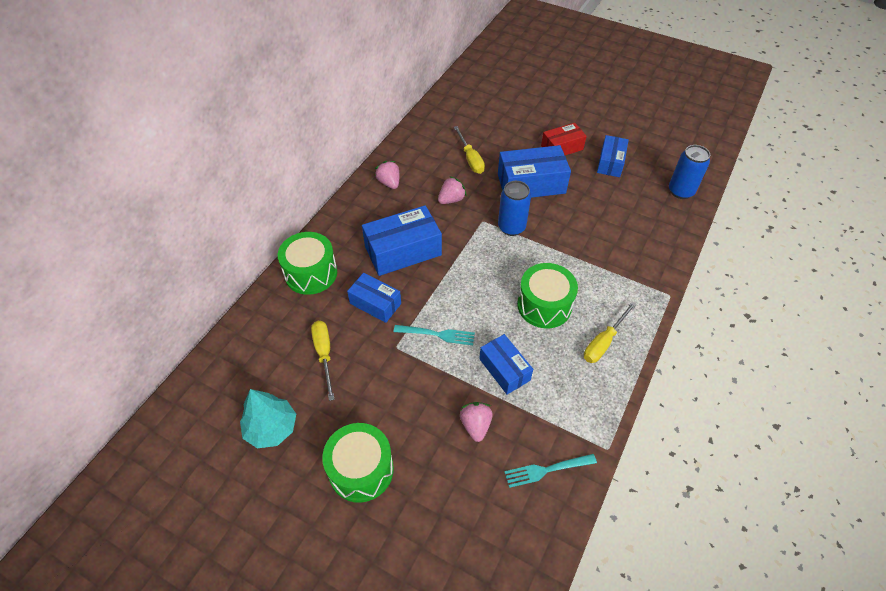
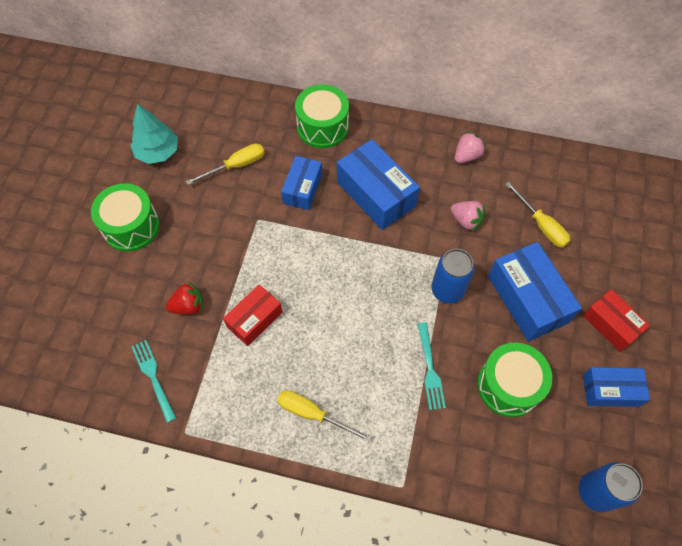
camera: 75 degrees right, 10 degrees up
turquoise fork [394,325,475,345] -> turquoise fork moved to [418,323,446,410]
yellow screwdriver [454,126,485,174] -> yellow screwdriver turned 90 degrees counterclockwise [505,182,570,248]
pink strawberry [460,402,493,442] -> red strawberry [166,282,203,315]
blue box [479,334,533,395] -> red box [223,285,282,346]
green drum [517,263,578,328] -> green drum moved to [477,342,552,417]

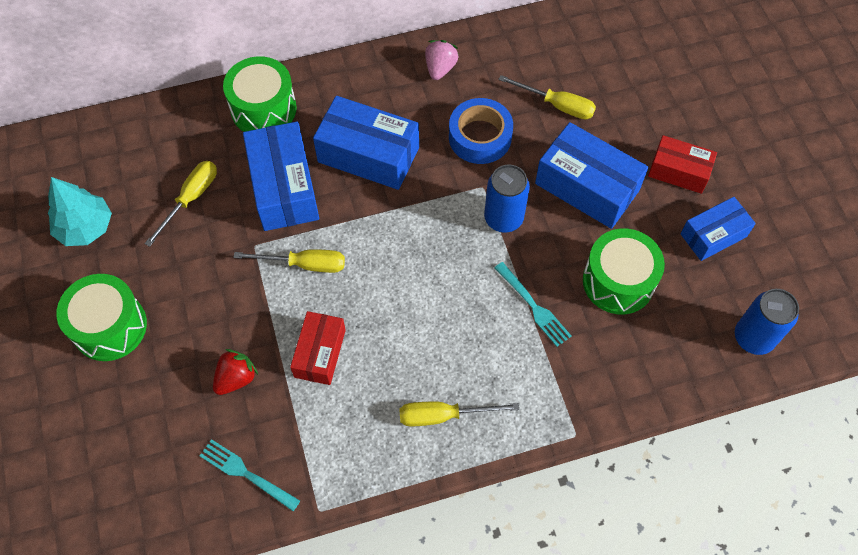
camera: 30 degrees left, 0 degrees up
blue box [281,156,322,210] -> blue box [243,121,319,231], size x1.61
pink strawberry [451,201,485,232] -> blue tape [449,98,513,164]
none -> yellow screwdriver [233,249,345,273]

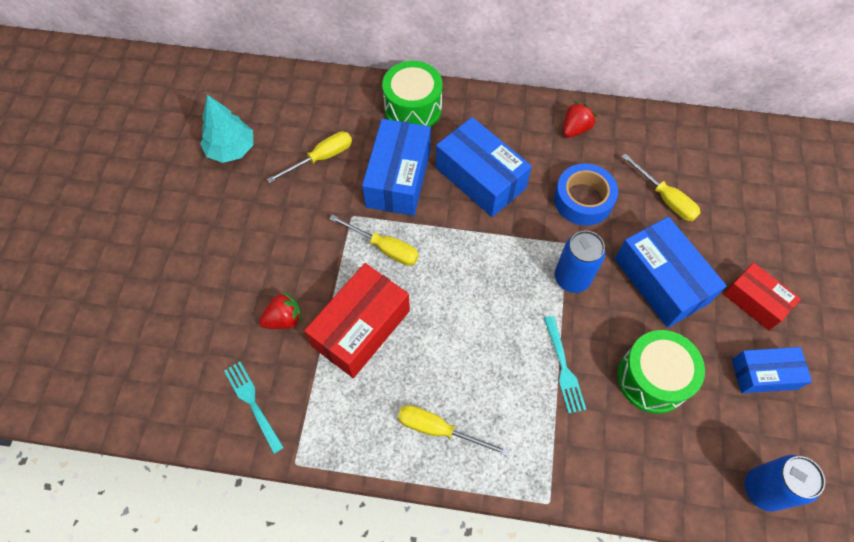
camera: 25 degrees right, 0 degrees up
green drum [56,274,147,361] -> none
red box [290,311,346,385] -> red box [304,263,410,378], size x1.61
pink strawberry [425,40,459,80] -> red strawberry [563,101,597,138]

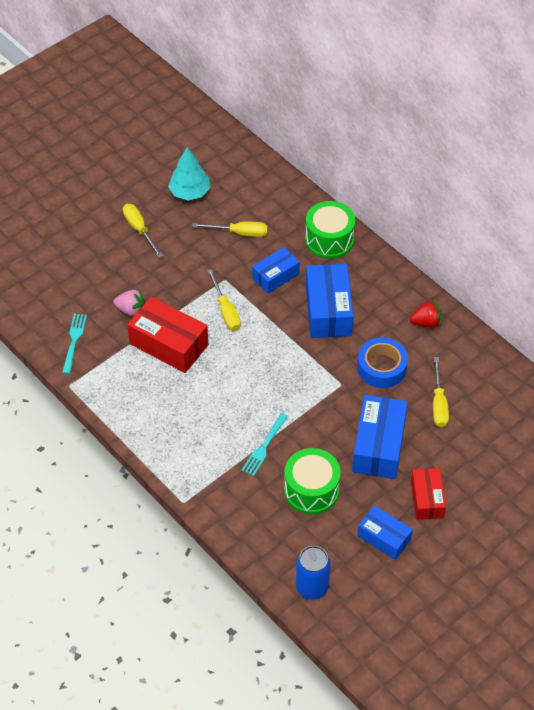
camera: 40 degrees right, 10 degrees down
red strawberry [259,291,302,329] -> pink strawberry [114,290,145,316]
red box [304,263,410,378] -> red box turned 45 degrees clockwise [127,297,208,373]
blue box [362,119,431,216] -> blue box [252,247,300,294], size x0.62
yellow screwdriver [398,405,509,456] -> yellow screwdriver moved to [123,204,163,258]
blue can [555,231,605,293] -> none

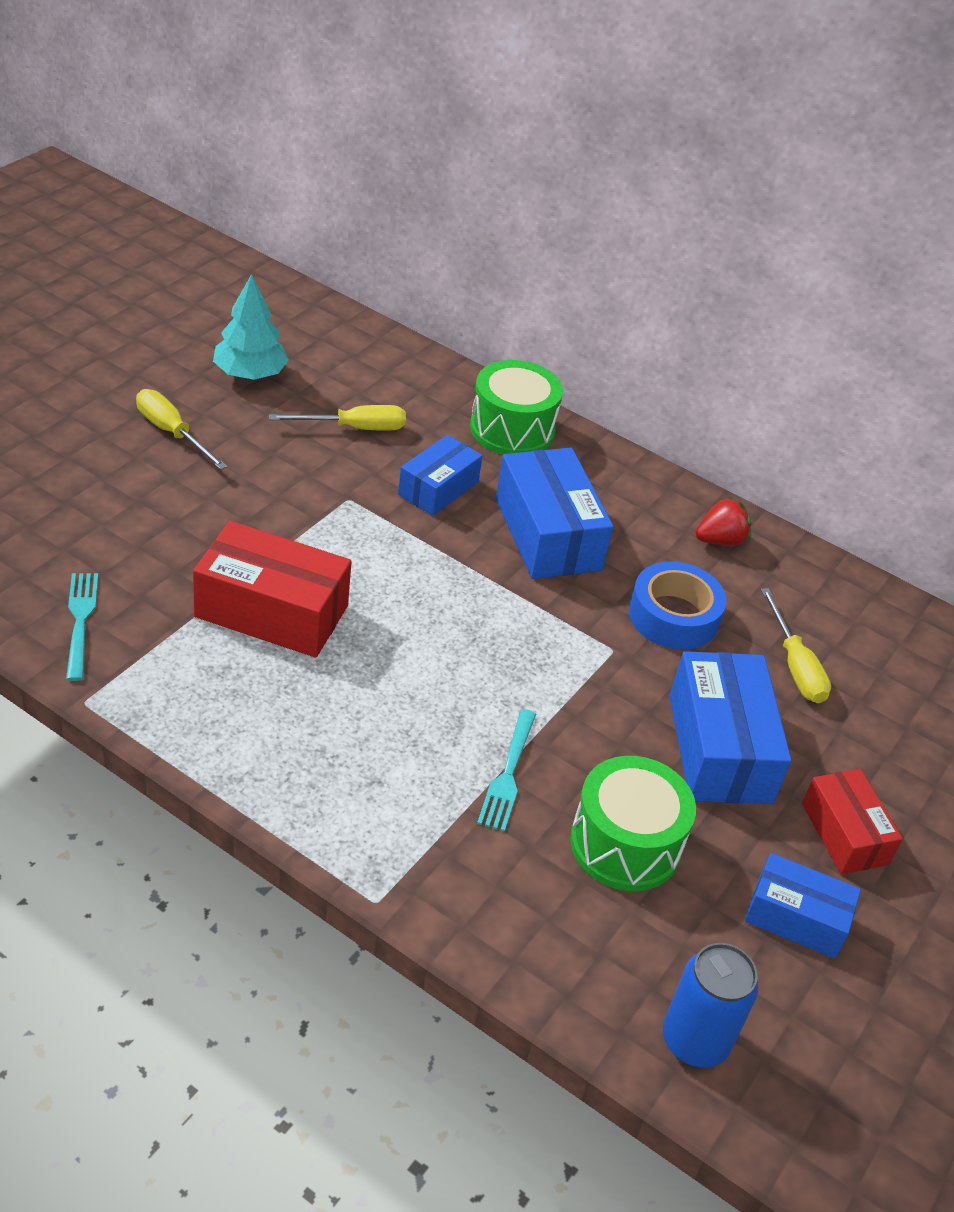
camera: 20 degrees left, 10 degrees down
pink strawberry [114,290,145,316] -> none
yellow screwdriver [207,269,241,331] -> none

